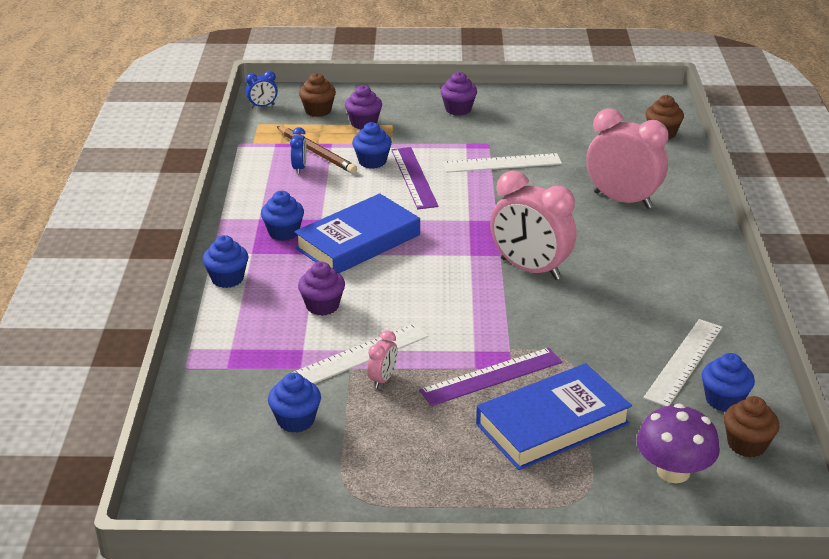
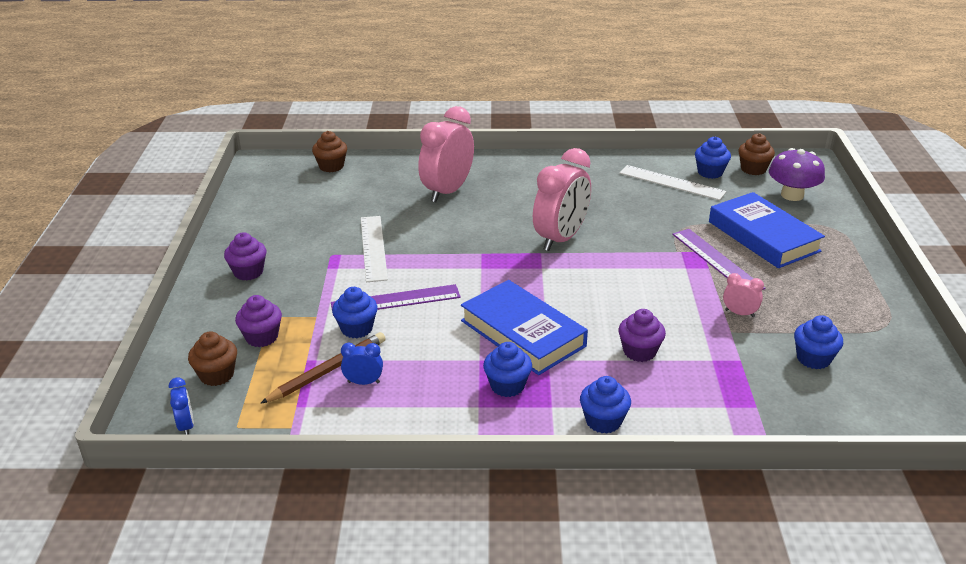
camera: 90 degrees left, 0 degrees up
white ruler [292,323,429,384] -> none

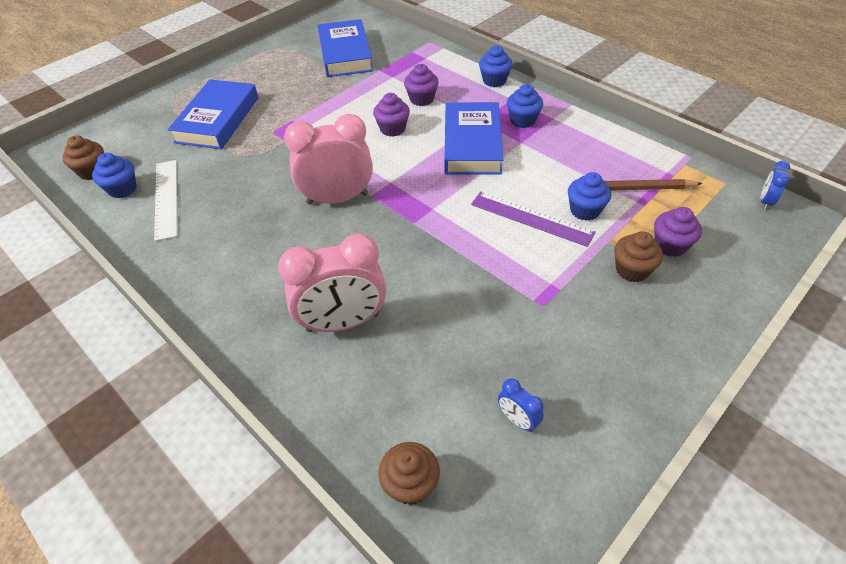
camera: 135 degrees left, 15 degrees up
brown cupcake [188,332,237,386] -> brown cupcake moved to [614,231,663,282]
purple cupcake [224,232,266,281] -> purple cupcake moved to [373,93,410,137]
blue clock [341,343,383,385] -> blue clock moved to [498,378,544,432]
white ruler [361,216,388,282] -> none
purple ruler [672,229,765,290] -> none
pink clock [723,273,764,317] -> none
purple mushroom [769,148,825,201] -> none
blue cupcake [794,315,843,369] -> blue book [318,19,373,77]

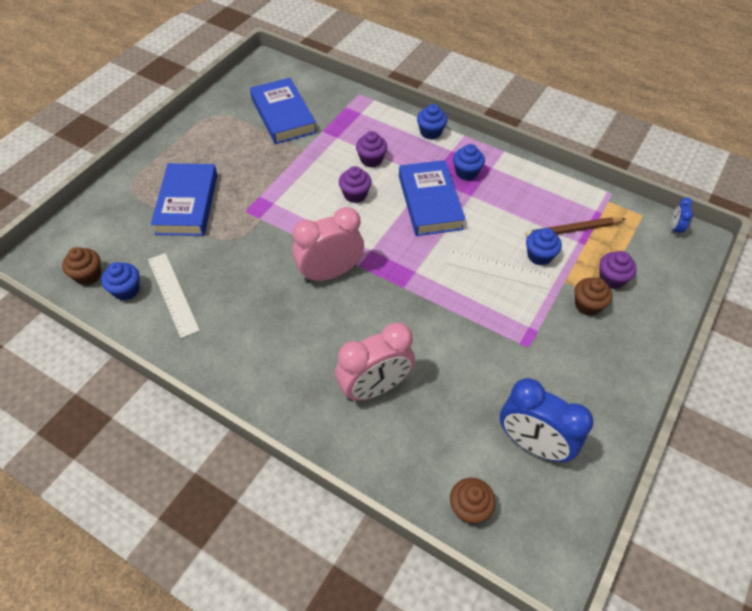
camera: 15 degrees left, 5 degrees up
purple ruler [471,192,596,247] -> white ruler [446,250,553,290]
blue clock [498,378,544,432] -> blue clock [500,378,593,462], size x2.26

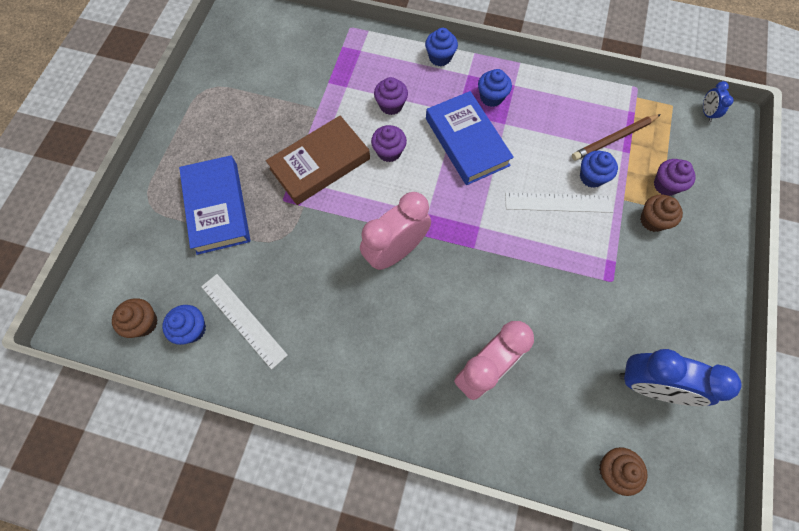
camera: 15 degrees left, 15 degrees up
blue book [250,78,317,144] -> none
none -> brown book [266,115,370,205]

